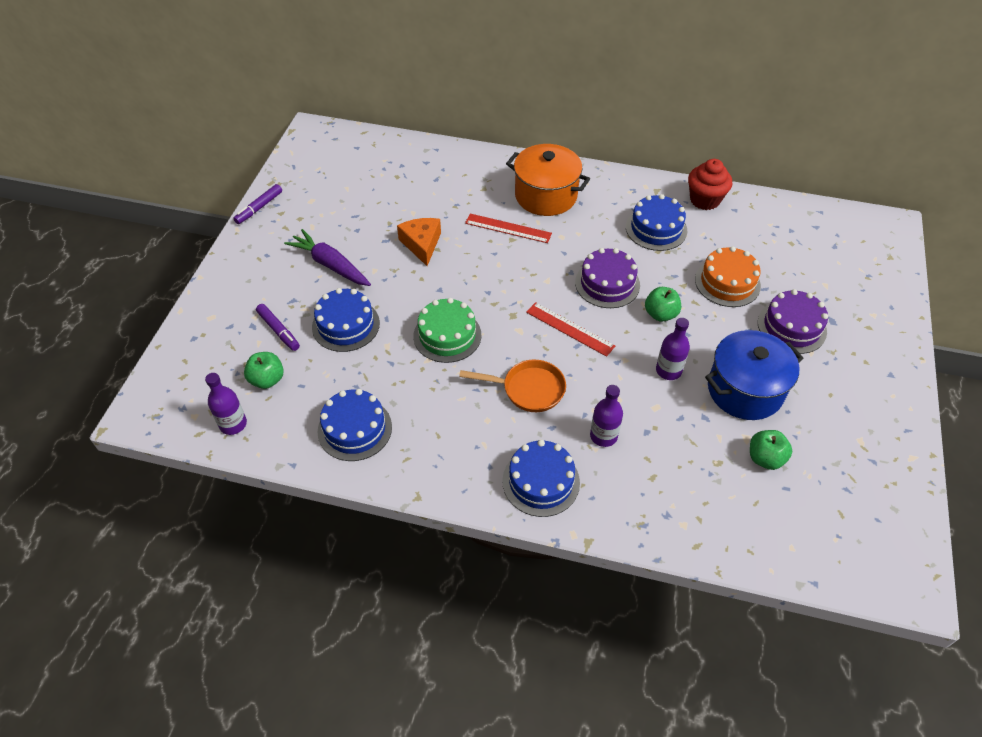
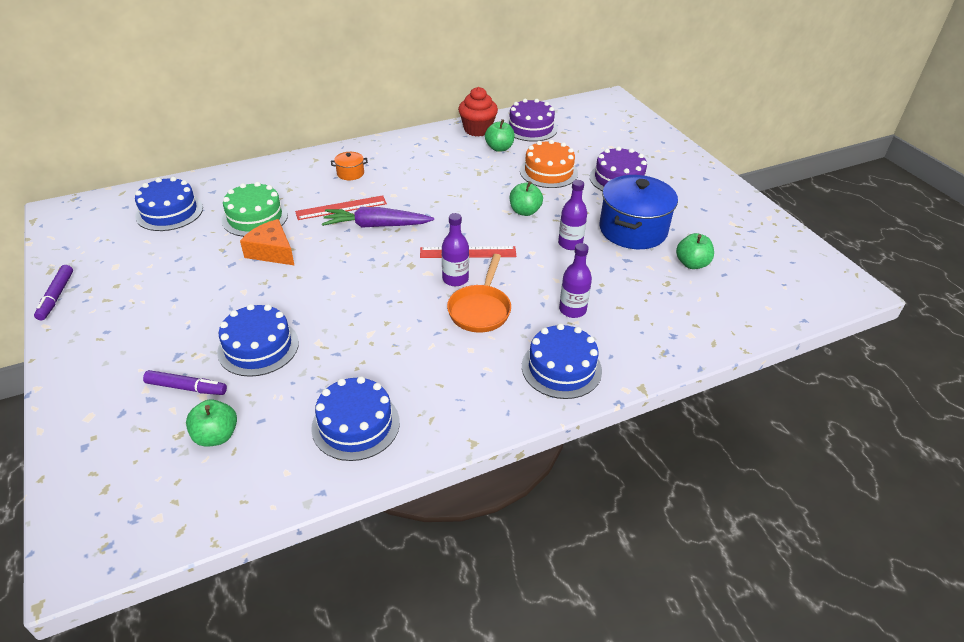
camera: 40 degrees left, 10 degrees down
purple bottle [205,373,247,435] -> purple bottle moved to [442,213,469,286]
purple carrot [284,229,371,286] -> purple carrot moved to [322,207,434,228]
green cake [413,298,481,363] -> green cake moved to [222,182,288,237]
orange pan [459,360,566,412] -> orange pan turned 135 degrees clockwise [447,254,511,332]
orange pot [506,144,590,216] -> orange pot [331,152,368,180], size x0.44
purple cake [575,248,640,308] -> purple cake moved to [506,99,558,141]
blue cake [626,194,687,251] -> blue cake moved to [135,177,203,231]
none -> green apple [485,119,515,152]

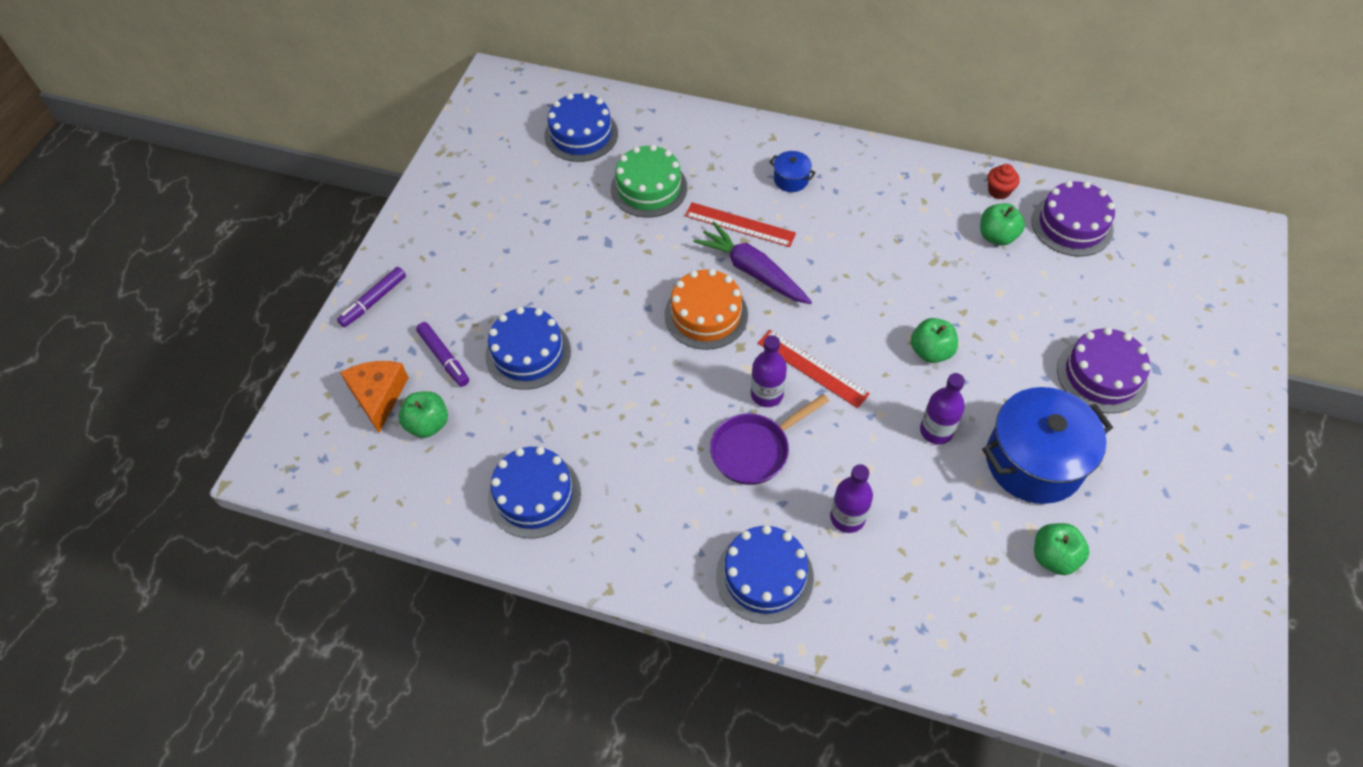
camera: 45 degrees right, 15 degrees up
purple marker [34,265,73,320] -> purple marker moved to [337,267,406,327]
orange cheese [240,219,295,266] -> orange cheese moved to [340,361,409,433]
orange pot [331,152,368,180] -> blue pot [769,151,816,192]
orange pan [447,254,511,332] -> purple pan [710,394,829,485]
red cupcake [458,87,498,137] -> red cupcake [987,164,1020,199], size x0.56
orange cake [520,140,578,188] -> orange cake moved to [664,269,748,350]

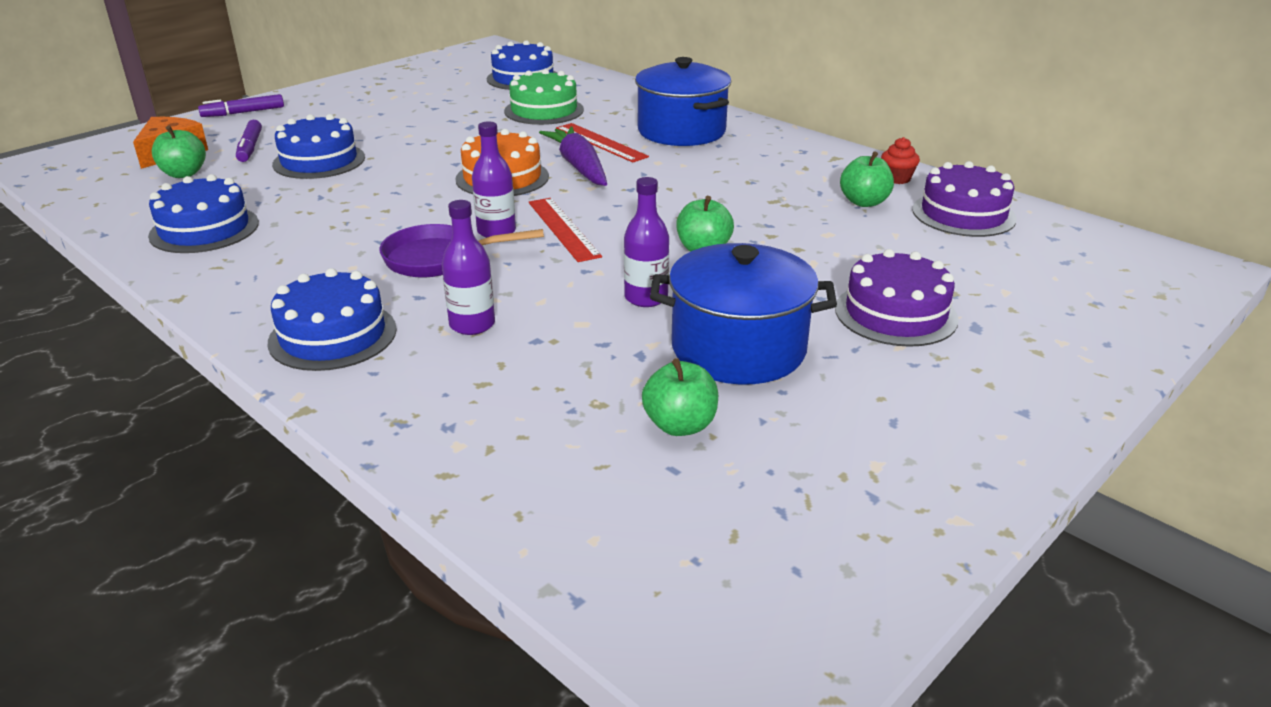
camera: 25 degrees right, 25 degrees down
blue pot [769,151,816,192] -> blue pot [635,57,731,146], size x2.30

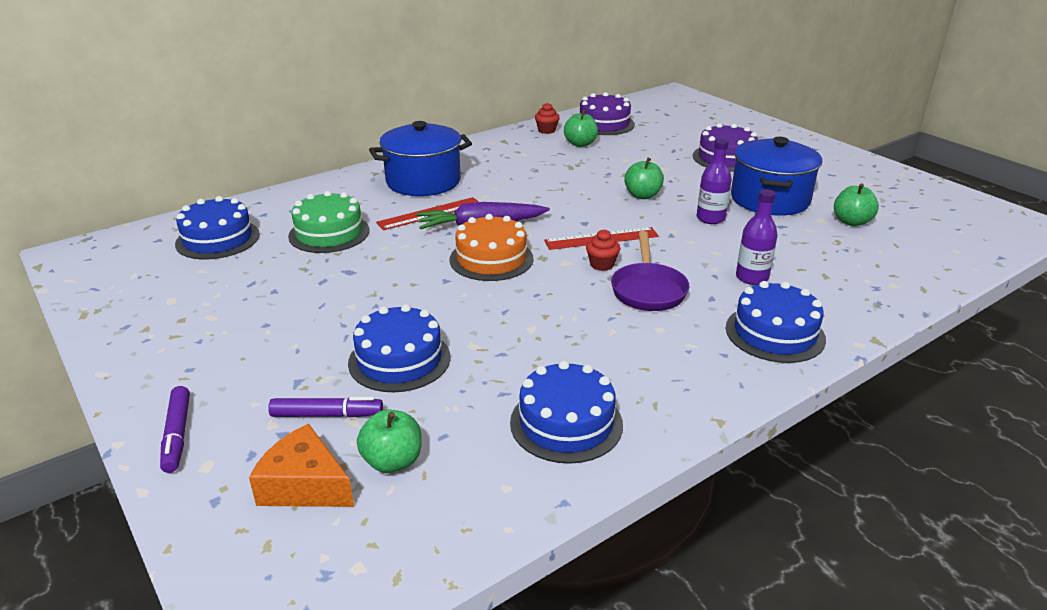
camera: 80 degrees left, 0 degrees up
purple bottle [472,121,516,238] -> red cupcake [586,229,620,271]

